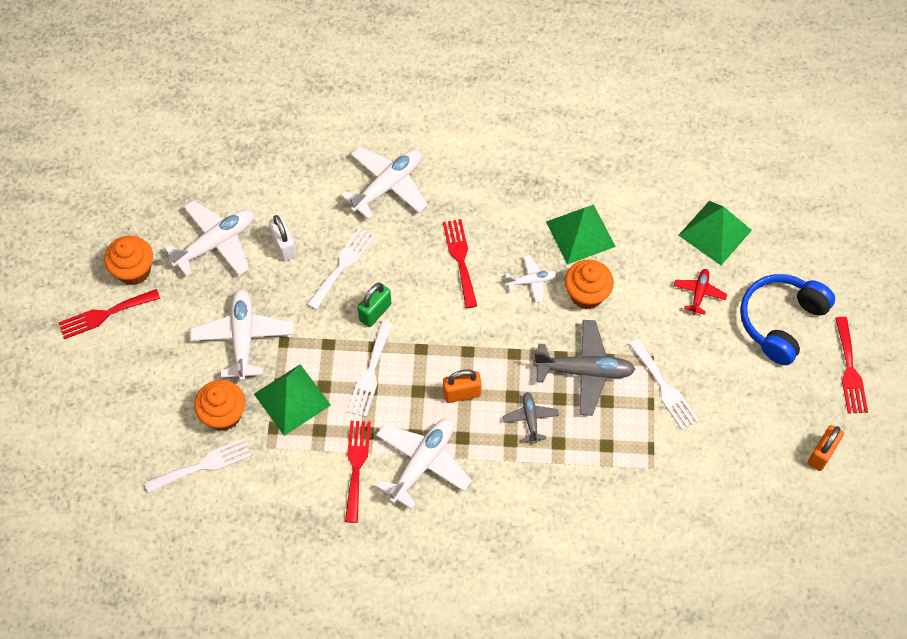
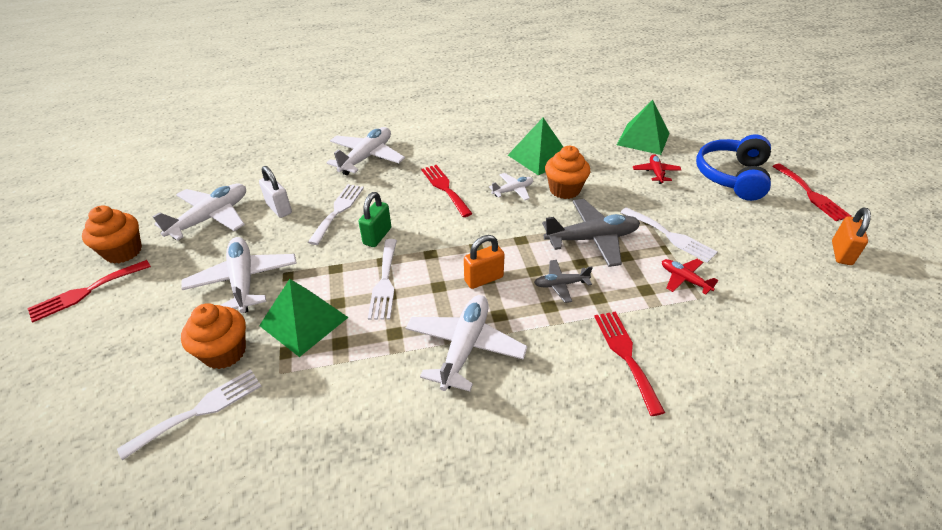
camera: 15 degrees left, 20 degrees down
red fork [345,421,371,523] -> red fork moved to [594,311,665,416]
grey plane [503,392,559,443] -> grey plane turned 75 degrees counterclockwise [534,260,593,303]
none -> red plane [662,259,718,295]

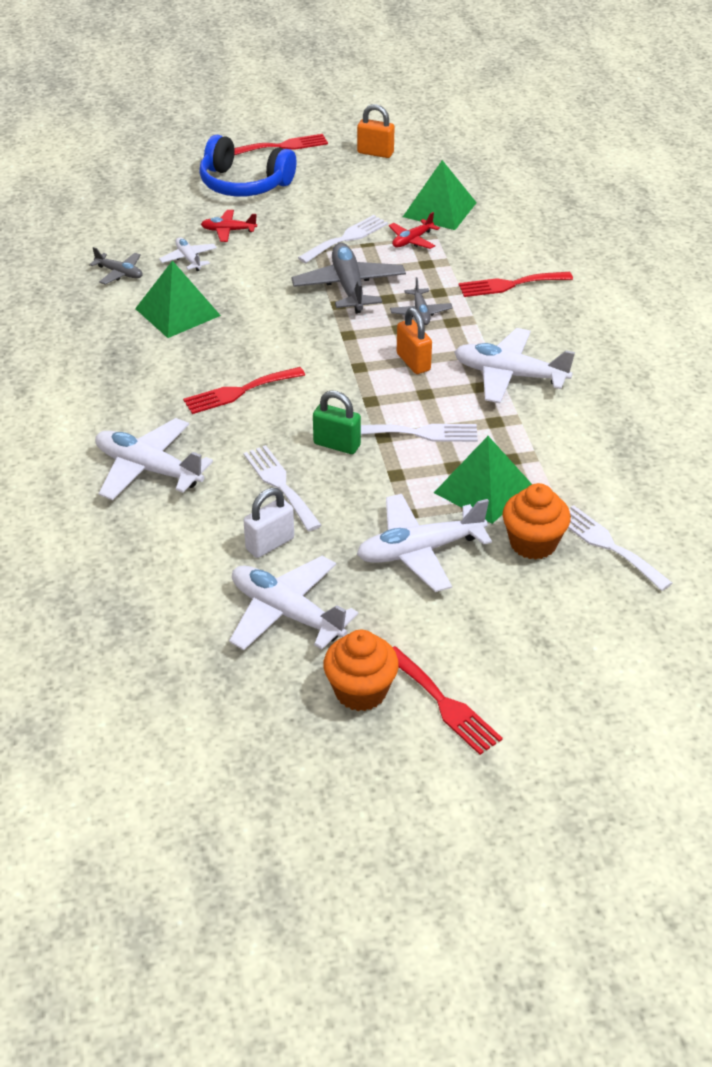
camera: 90 degrees left, 0 degrees up
white fork [308,184,364,245] -> white fork turned 45 degrees clockwise [243,445,322,531]
white plane [489,173,533,201] -> white plane moved to [159,237,217,271]
orange cupcake [545,146,590,199] -> none
green pyramid [617,100,670,155] -> green pyramid moved to [403,160,477,230]
none -> grey plane [89,247,143,284]

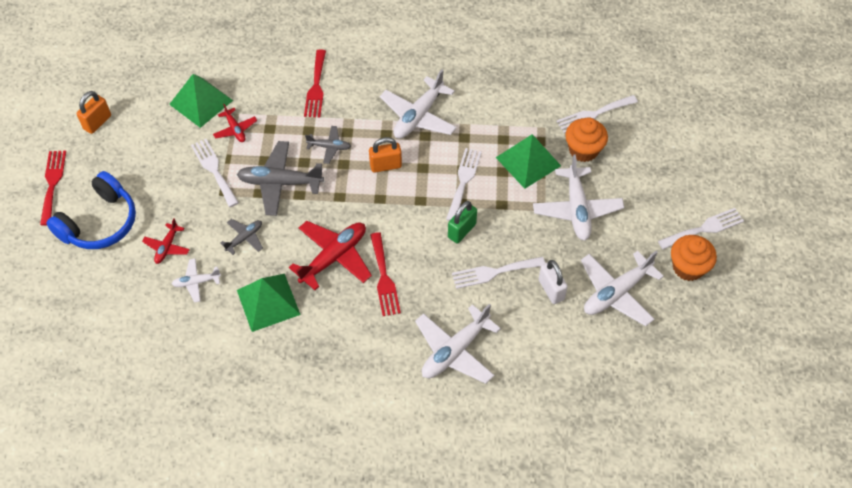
camera: 75 degrees left, 15 degrees up
grey plane [89,247,143,284] -> grey plane moved to [220,219,263,255]
red fork [393,646,503,755] -> white fork [658,208,744,250]
none -> red plane [289,221,372,290]

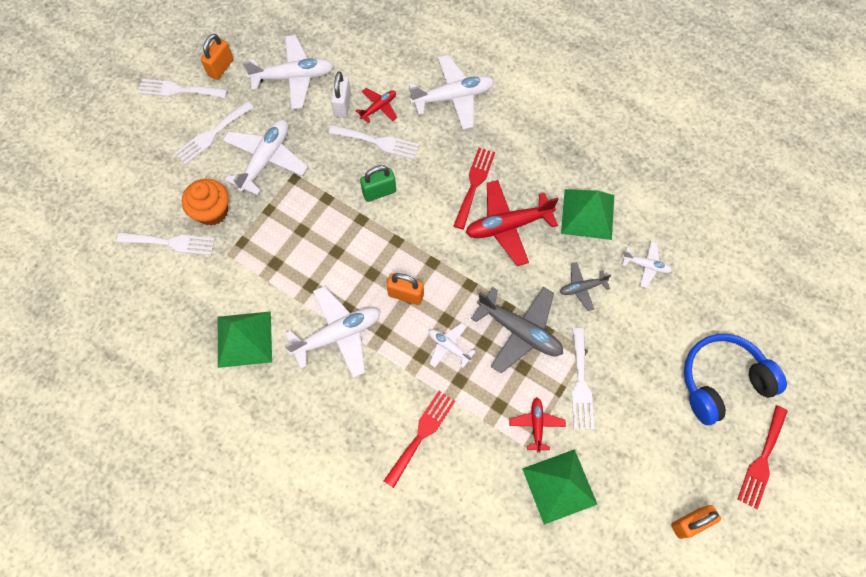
camera: 150 degrees left, 10 degrees up
red plane [142,218,190,264] -> red plane moved to [356,88,397,123]
grey plane [305,126,351,164] -> white plane [429,323,476,368]
white fork [446,148,482,221] -> white fork moved to [174,101,254,165]
green pyramid [496,134,561,189] -> green pyramid moved to [218,311,272,368]
orange cupcake [671,235,717,281] -> orange padlock [201,34,233,80]

